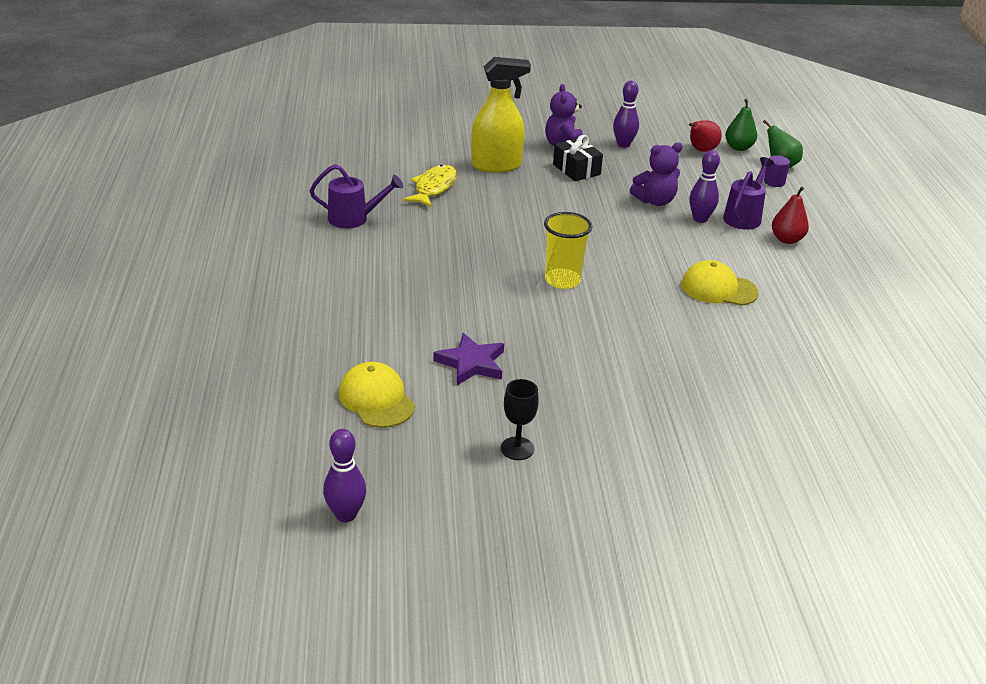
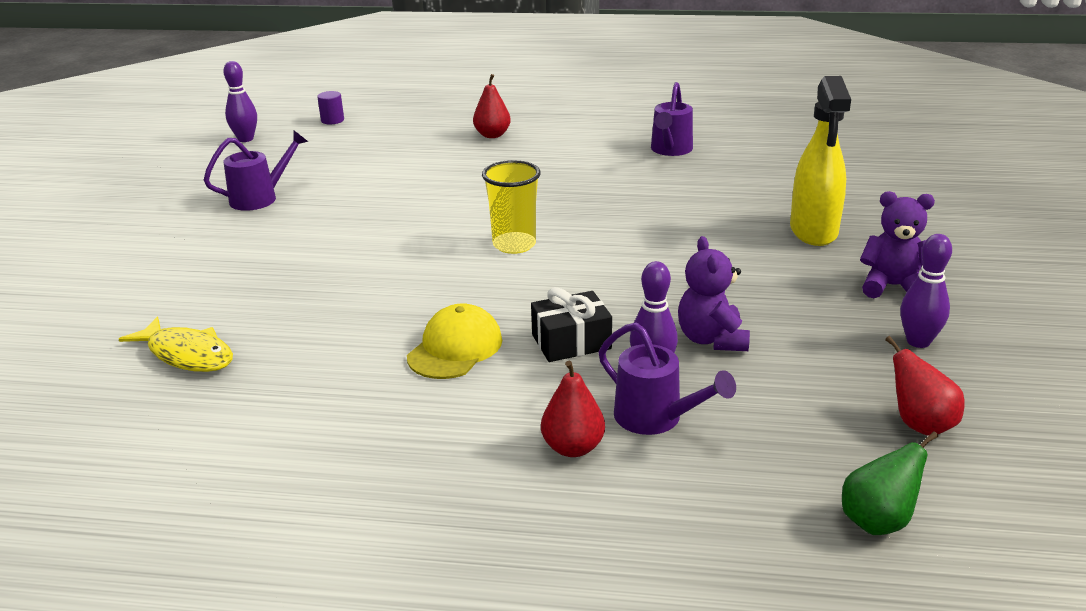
camera: 105 degrees right, 5 degrees down
yellow cap [339,362,415,428] -> none
yellow fish [403,165,457,208] -> yellow fish moved to [119,317,233,372]
purple star [433,333,504,385] -> none
black goblet [501,379,539,460] -> purple watering can [204,131,308,211]
black gift [553,135,603,181] -> black gift moved to [531,287,612,362]
green pear [725,99,757,151] -> none
purple cylinder [764,155,790,187] -> purple cylinder moved to [317,91,344,124]
none -> red pear [473,74,511,138]

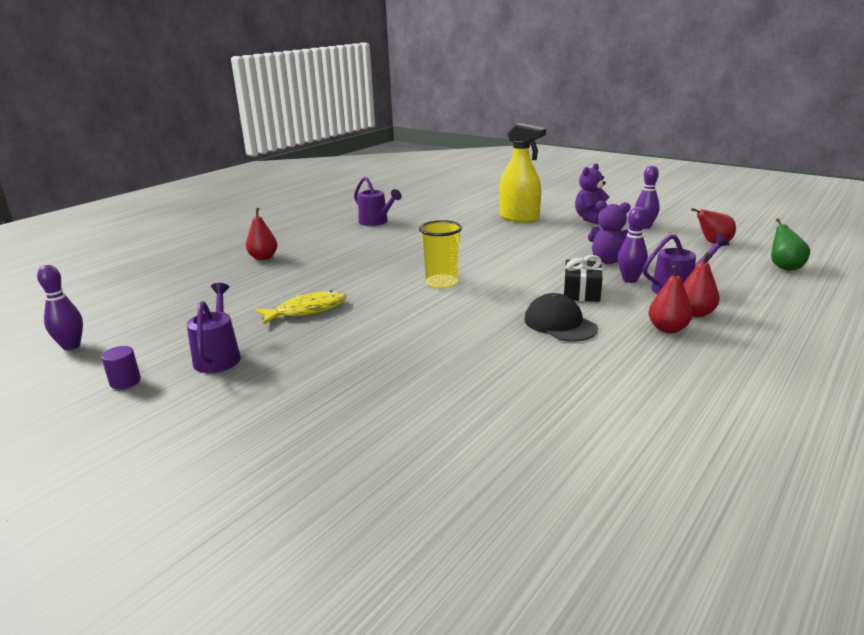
camera: 60 degrees left, 5 degrees down
yellow fish [119,317,233,372] -> yellow fish moved to [255,290,347,324]
purple cylinder [317,91,344,124] -> purple cylinder moved to [101,346,141,389]
yellow cap [407,303,502,379] -> black cap [524,293,598,342]
none -> red pear [649,265,693,333]

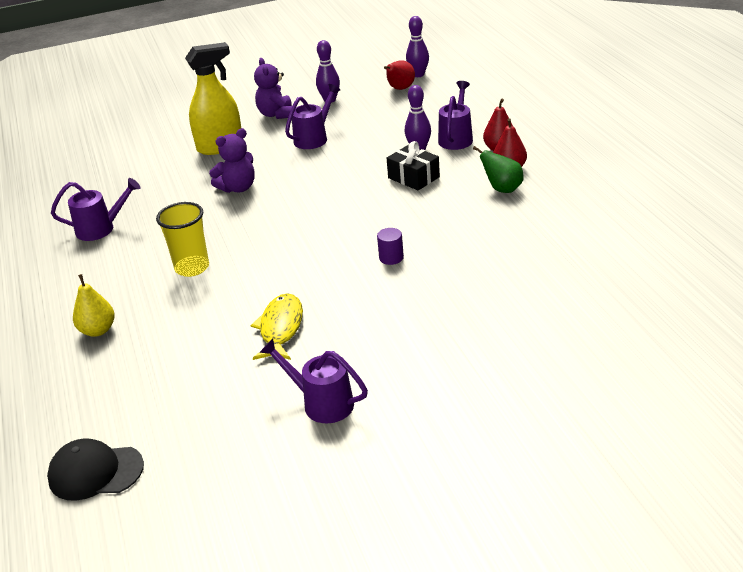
camera: 55 degrees left, 10 degrees up
purple bowling pin [37,265,83,350] -> purple bowling pin moved to [406,16,429,77]
purple cylinder [101,346,141,389] -> purple cylinder moved to [377,228,404,265]
red pear [246,208,278,260] -> yellow pear [73,274,115,337]
yellow cup [419,220,462,288] -> yellow cup moved to [156,202,209,277]
black cap [524,293,598,342] -> black cap moved to [47,438,144,501]
purple teddy bear [588,200,631,264] -> purple teddy bear moved to [209,128,255,193]
green pear [771,218,810,271] -> green pear moved to [473,146,524,193]
none -> purple watering can [285,84,340,149]

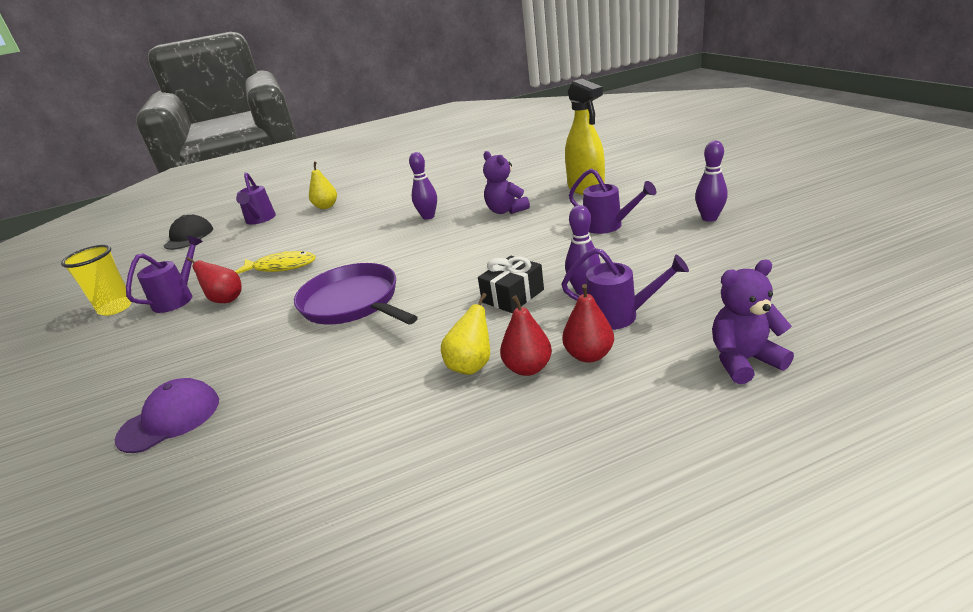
camera: 90 degrees right, 5 degrees down
purple watering can [51,178,141,241] -> purple watering can moved to [236,172,276,224]
yellow cup [156,202,209,277] -> yellow cup moved to [61,245,132,316]
purple teddy bear [254,58,292,119] -> purple teddy bear moved to [712,260,794,384]
purple cylinder [377,228,404,265] -> purple pan [294,263,418,324]
red pear [384,60,415,90] -> red pear moved to [186,257,242,303]
purple bowling pin [406,16,429,77] -> purple bowling pin moved to [409,152,437,220]
green pear [473,146,524,193] -> yellow pear [441,293,490,375]
none -> purple cap [115,378,219,453]

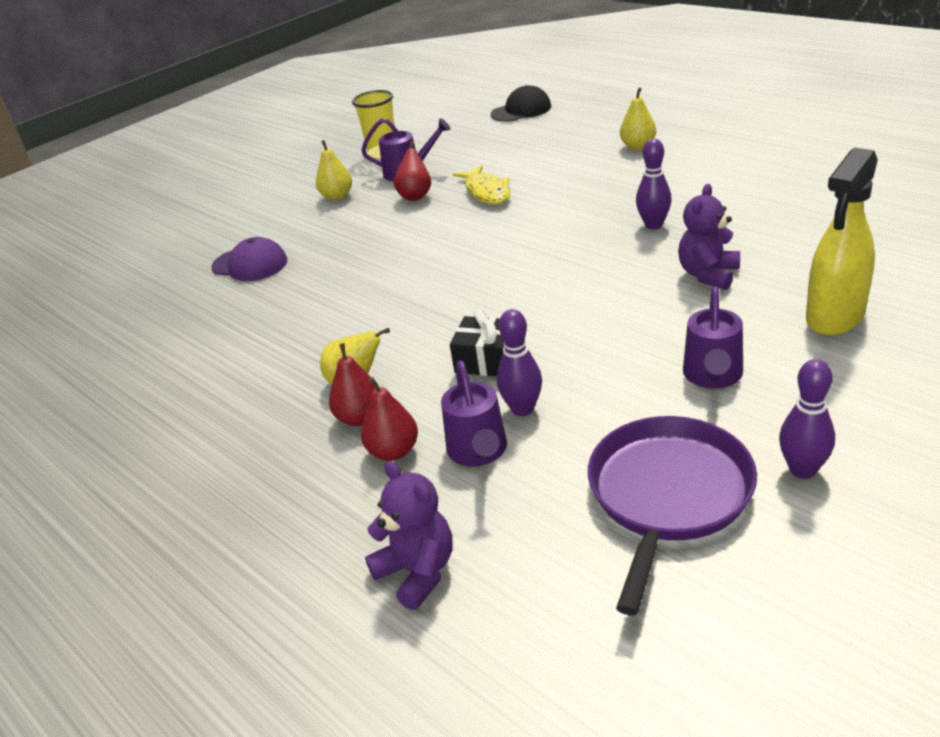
camera: 65 degrees right, 5 degrees up
purple watering can [236,172,276,224] -> none
purple pan [294,263,418,324] -> purple pan moved to [588,416,757,616]
none -> yellow pear [316,140,352,201]

